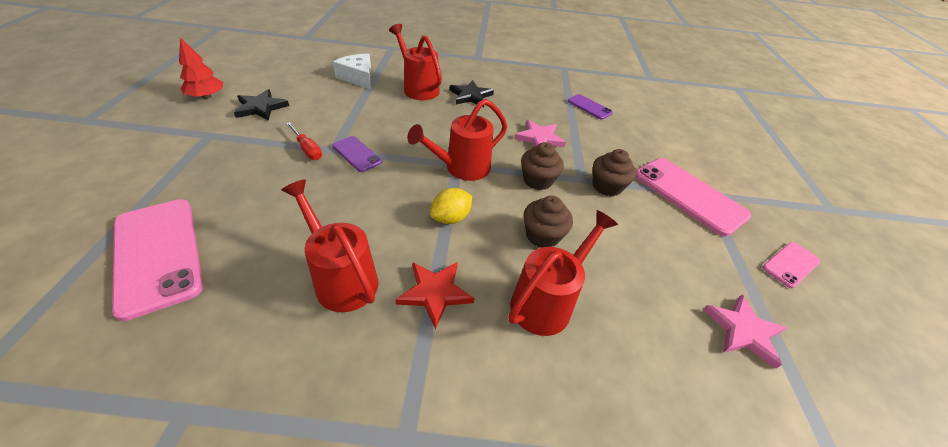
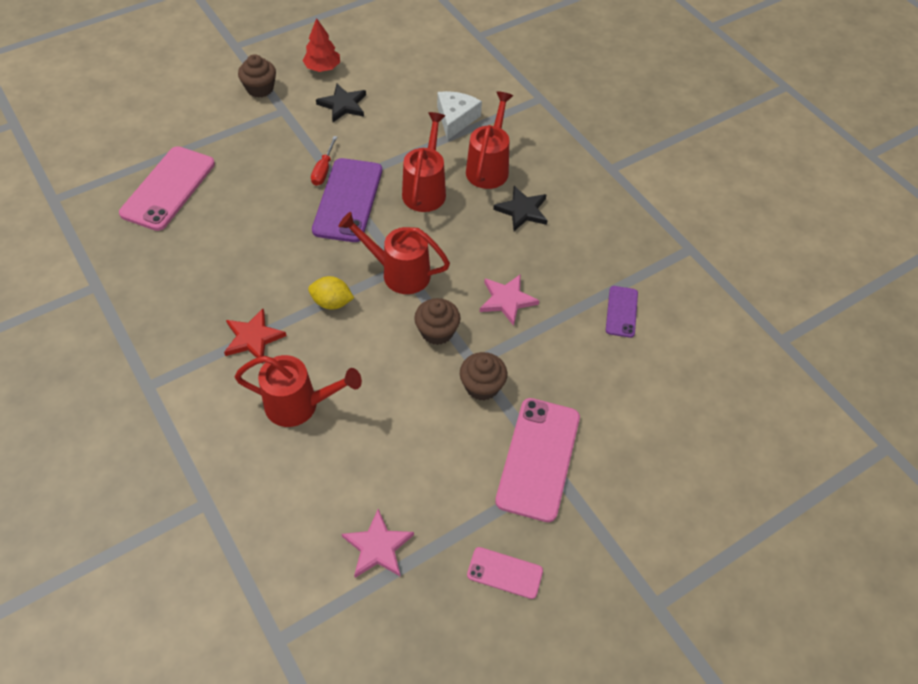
camera: 55 degrees right, 10 degrees up
red watering can [281,179,378,312] -> red watering can moved to [402,112,446,212]
purple phone [332,136,382,172] -> purple phone [312,158,382,242], size x1.91
brown cupcake [524,196,573,248] -> brown cupcake moved to [238,54,276,98]

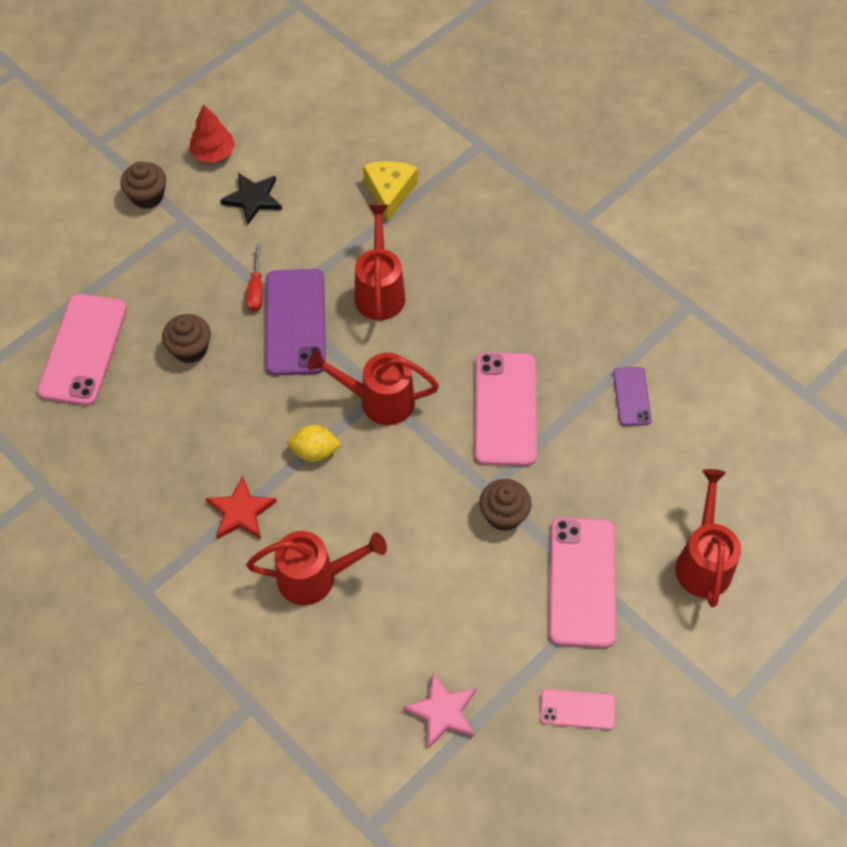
camera: 10 degrees left, 5 degrees up
brown cupcake [414,298,461,345] -> brown cupcake moved to [162,314,211,364]
white cheese [437,91,482,140] -> yellow cheese [363,161,418,222]
red watering can [466,91,513,189] -> red watering can moved to [675,469,741,607]
pink star [480,274,539,326] -> pink phone [475,352,537,466]
black star [493,186,547,231] -> none

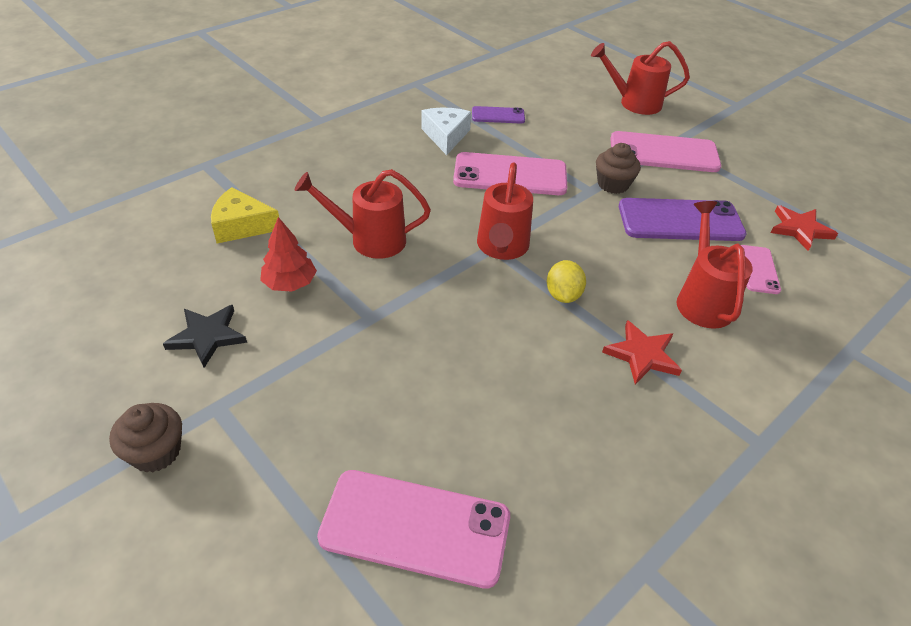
camera: 90 degrees left, 15 degrees down
brown cupcake [162,314,211,364] -> none
red tree [189,105,235,163] -> red tree moved to [260,217,317,292]
red screwdriver [246,244,263,312] -> none
purple phone [266,269,326,376] -> purple phone moved to [619,198,746,241]
pink star [403,673,476,749] -> red star [770,205,838,251]
pink phone [540,689,616,730] -> pink phone moved to [741,245,781,294]
none -> white cheese [421,108,471,155]

